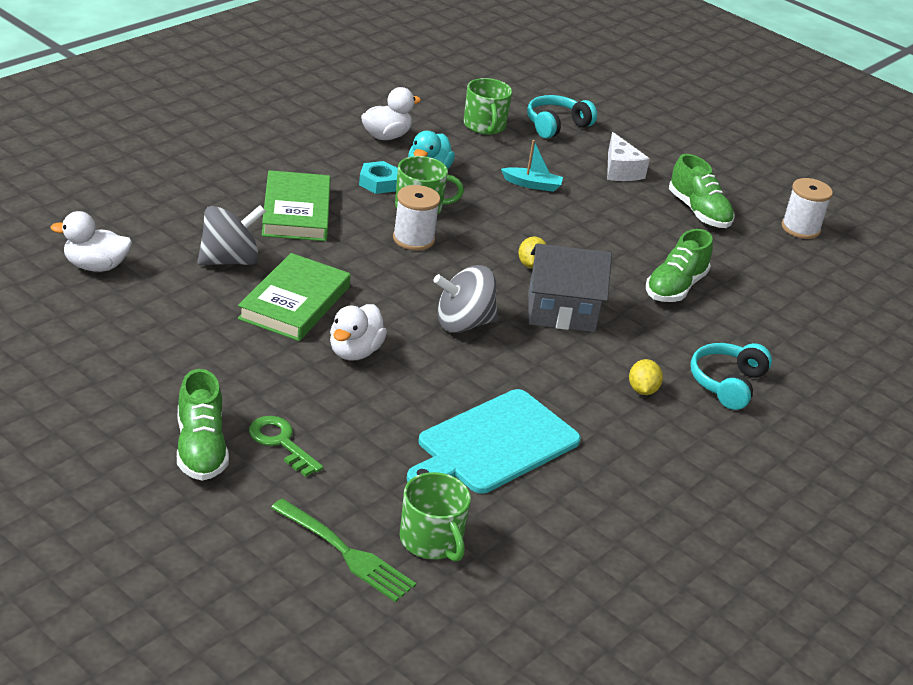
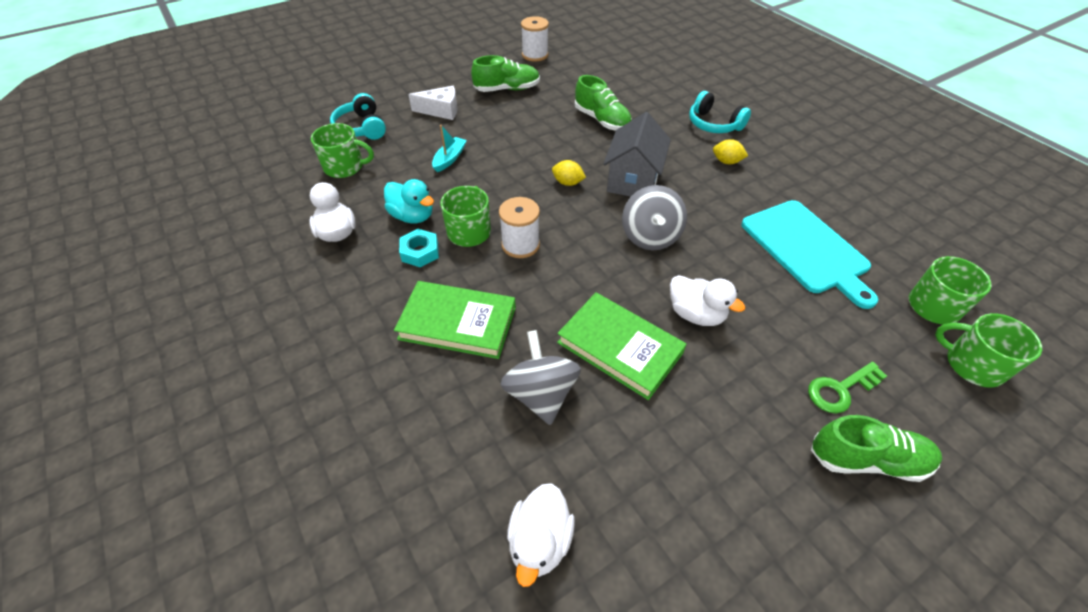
camera: 70 degrees left, 15 degrees up
green fork [271,498,416,602] -> green mug [935,313,1042,388]

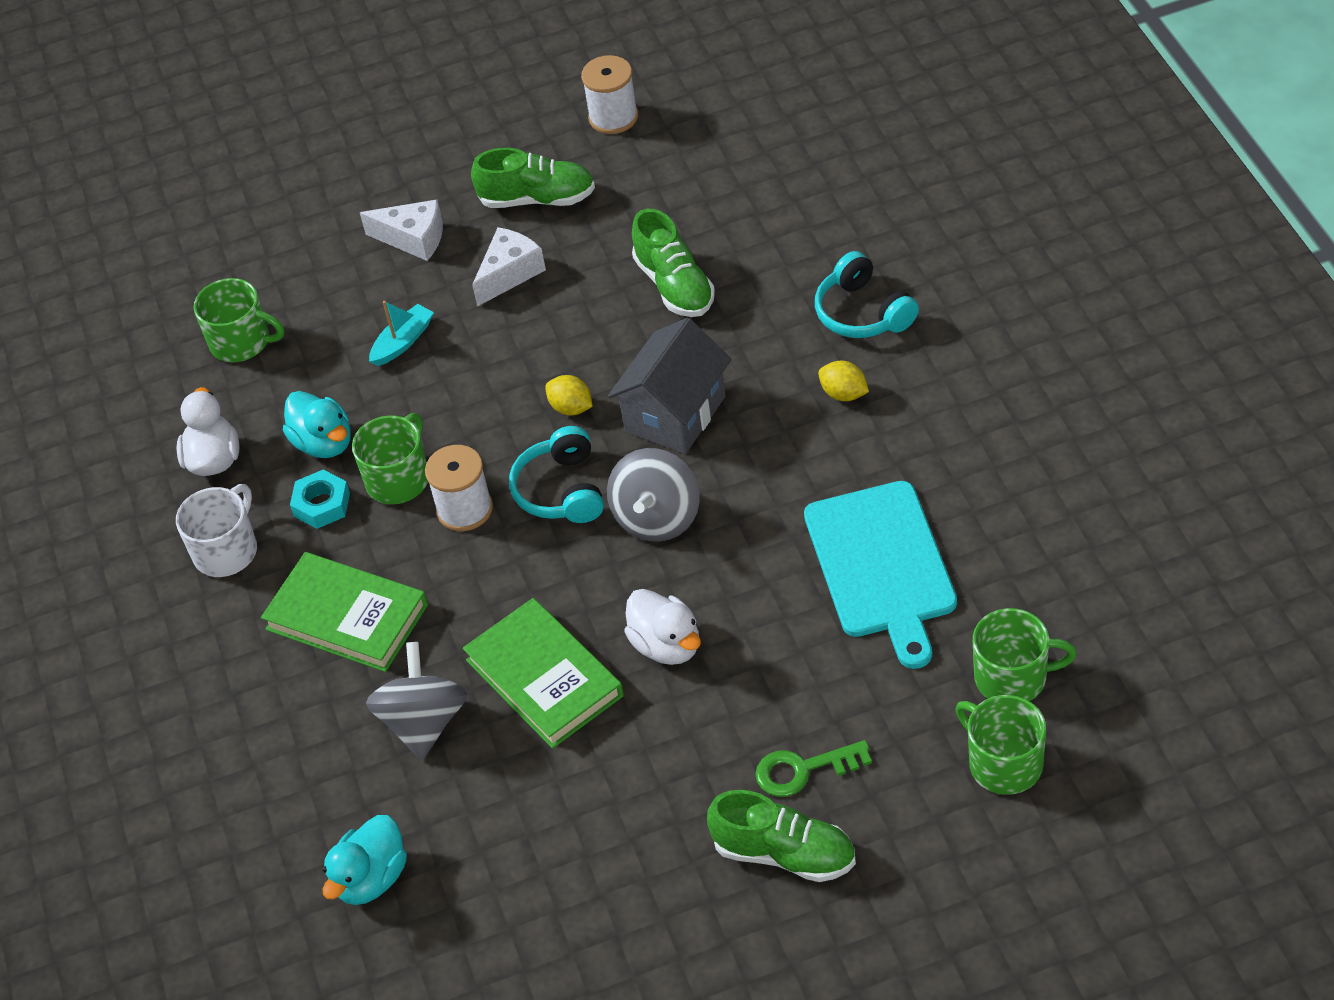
camera: 20 degrees right, 0 degrees up
turquoise headphones [330,93,386,140] -> turquoise headphones moved to [509,426,604,523]
white duck [507,483,575,587] -> turquoise duck [322,815,407,905]
none -> white mug [176,484,257,577]
none -> white cheese [472,227,546,307]

